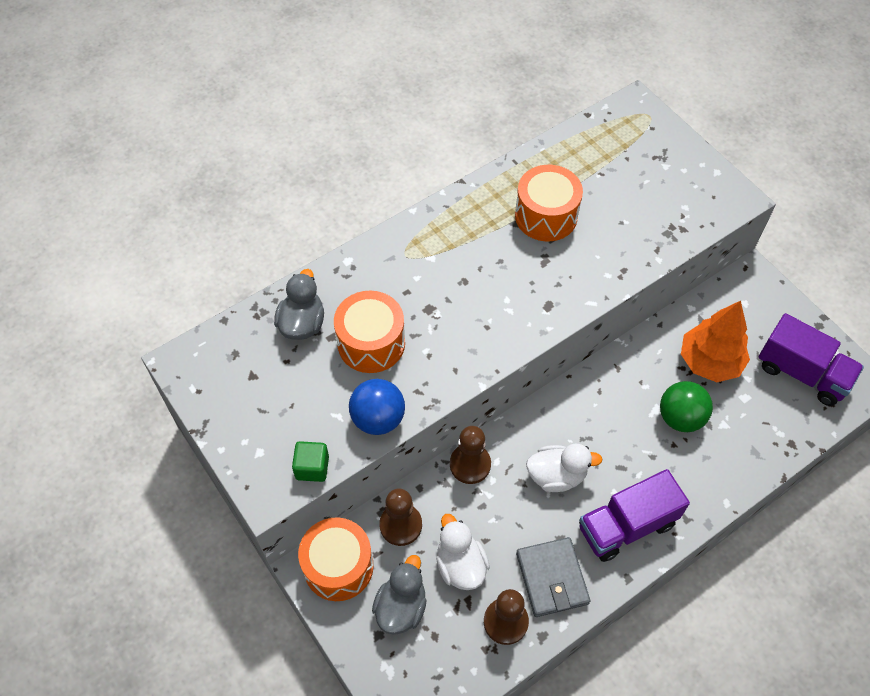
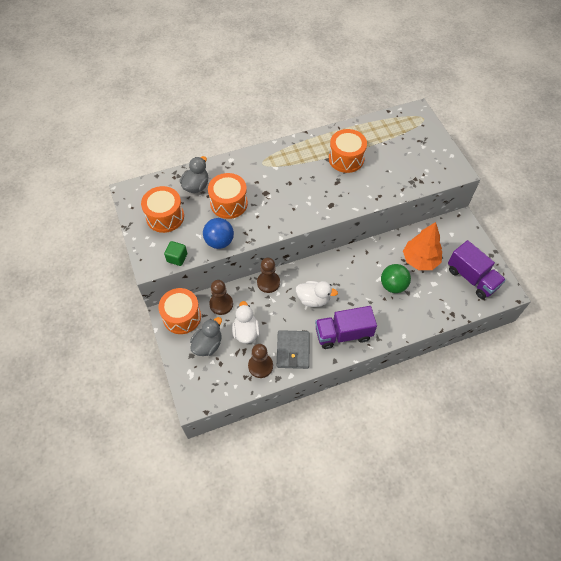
camera: 15 degrees right, 0 degrees up
none -> orange drum [141,186,184,233]

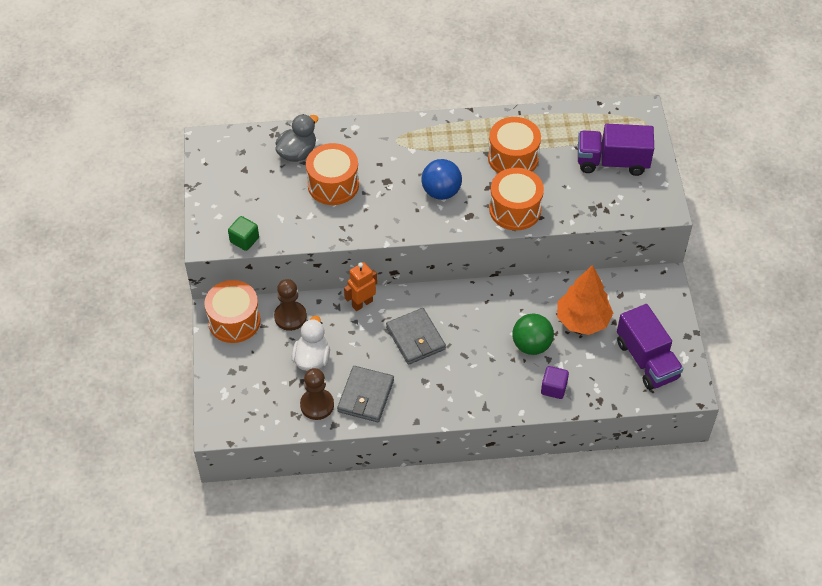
camera: 15 degrees right, 5 degrees down
orange drum [141,186,184,233] -> orange drum moved to [489,168,544,230]
grey duck [190,317,222,356] -> none
blue ball [203,218,234,249] -> blue ball moved to [422,159,462,200]
brown pawn [257,258,280,293] -> orange robot [344,262,377,311]
white duck [296,281,338,307] -> grey wallet [386,308,446,365]
purple truck [315,306,377,349] -> purple truck moved to [578,124,654,176]
none -> purple cube [541,366,569,399]

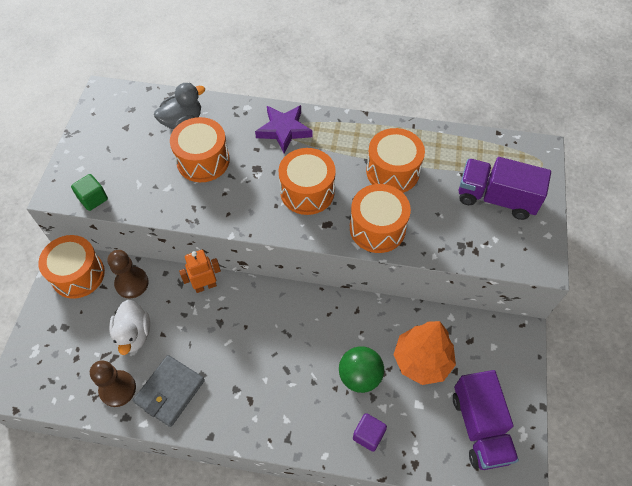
camera: 15 degrees right, 5 degrees up
white duck [292,315,330,371] -> white duck turned 150 degrees clockwise [109,299,150,355]
grey wallet [386,308,446,365] -> none
blue ball [422,159,462,200] -> orange drum [278,148,336,215]
none -> purple star [255,105,312,153]

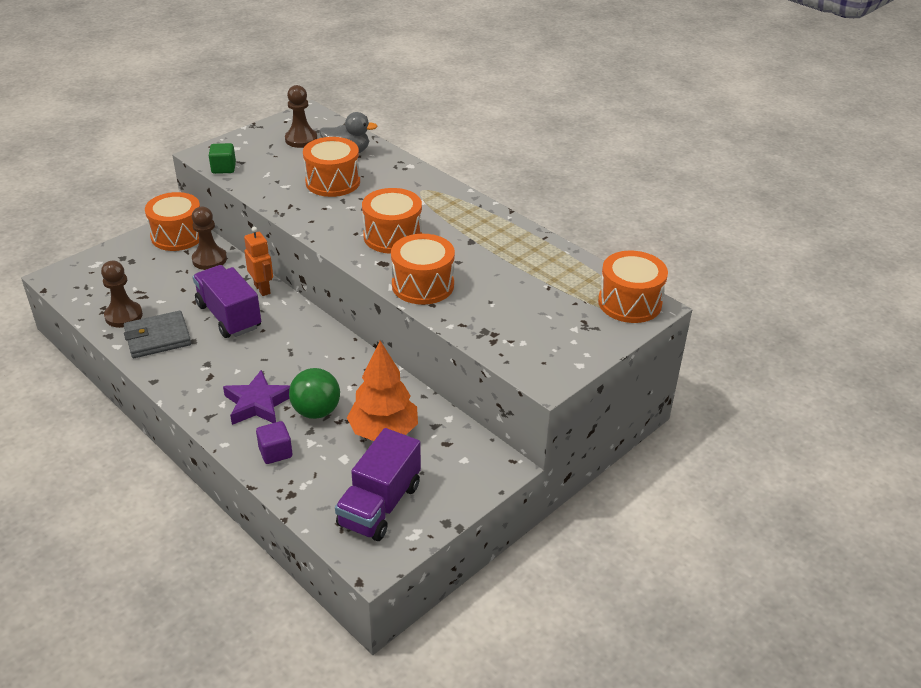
camera: 35 degrees right, 20 degrees down
white duck [109,299,150,355] -> none
orange robot [179,250,221,293] -> orange robot turned 45 degrees clockwise [244,227,273,296]
purple star [255,105,312,153] -> purple star moved to [223,370,290,425]
orange drum [366,128,425,193] -> orange drum moved to [598,251,668,323]
purple truck [459,157,551,220] -> purple truck moved to [193,265,261,338]
none -> brown pawn [285,85,317,148]

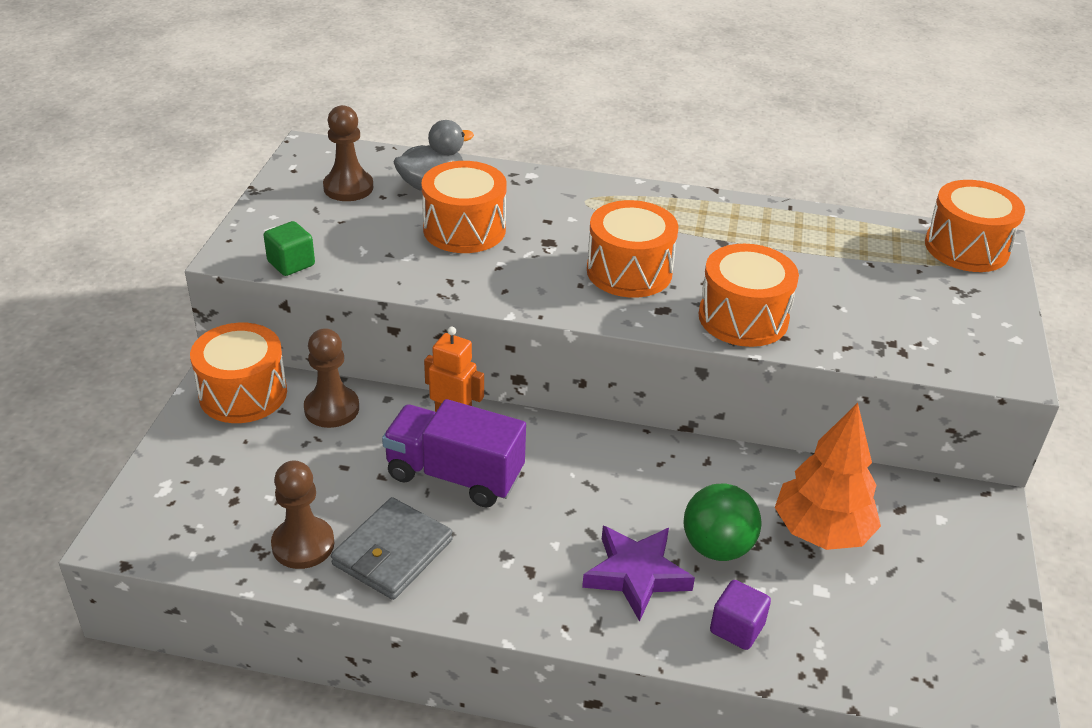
camera: 35 degrees left, 0 degrees up
purple truck [335,428,421,541] -> none

